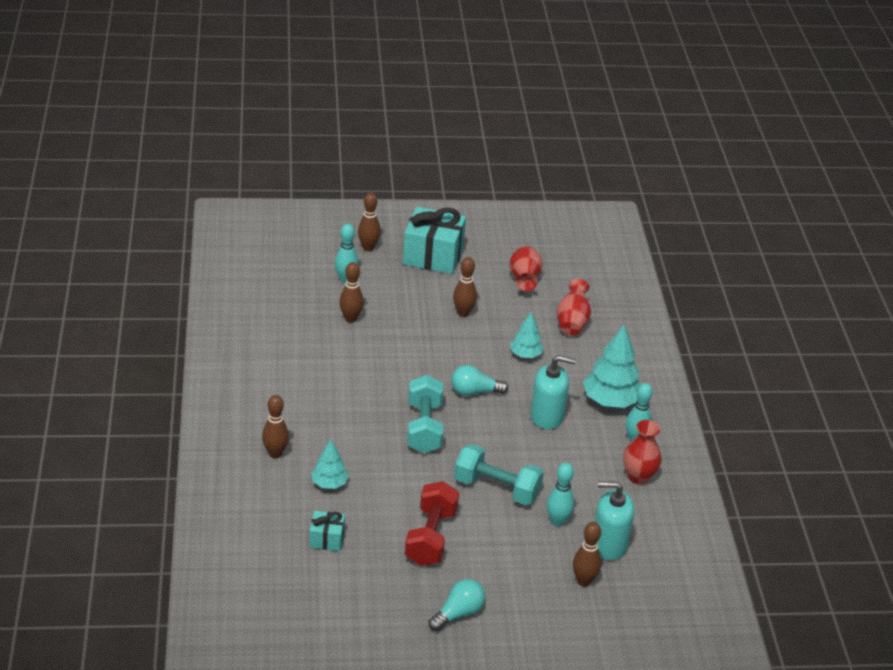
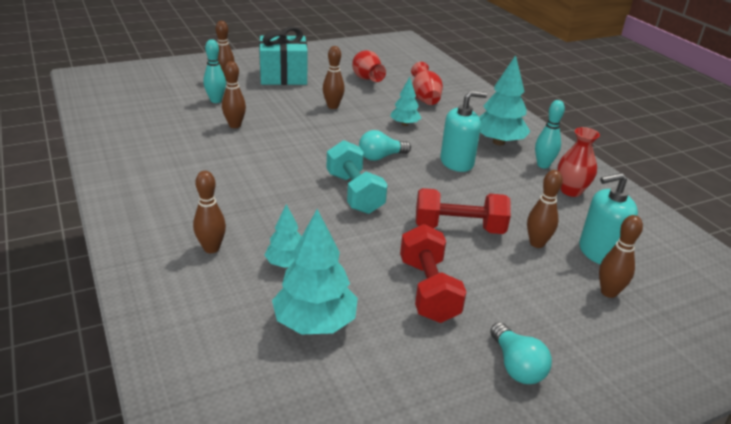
camera: 20 degrees left, 5 degrees down
turquoise gift [309,511,345,551] -> turquoise tree [272,209,358,335]
turquoise light bulb [429,579,485,631] -> turquoise light bulb turned 135 degrees clockwise [490,322,552,384]
turquoise dumbbell [454,444,544,505] -> red dumbbell [416,188,511,234]
turquoise bowling pin [547,463,574,527] -> brown bowling pin [527,170,563,248]

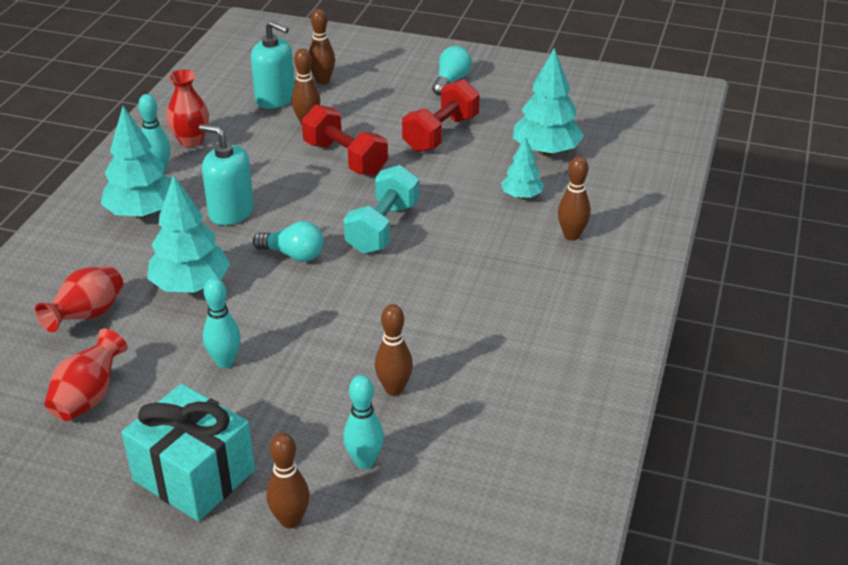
camera: 135 degrees left, 5 degrees up
brown bowling pin [323,46,345,109] -> turquoise bowling pin [203,278,241,368]
turquoise tree [390,77,421,126] -> turquoise tree [147,175,230,293], size x1.73

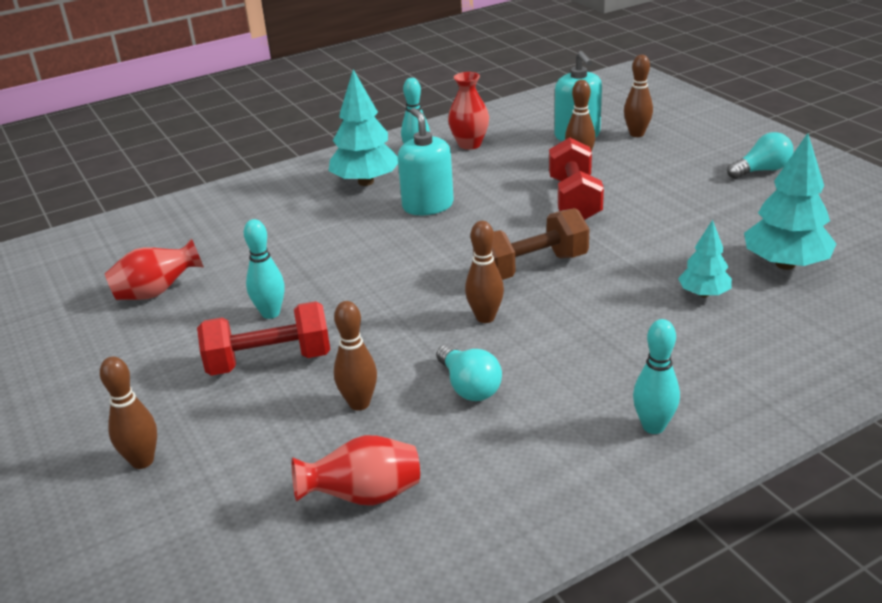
camera: 45 degrees right, 5 degrees down
red vase [35,266,123,332] -> red vase moved to [292,435,420,506]
turquoise gift [122,384,255,521] -> none
turquoise tree [147,175,230,293] -> none
turquoise light bulb [253,221,324,262] -> turquoise light bulb moved to [437,344,502,401]
turquoise bowling pin [343,375,384,469] -> turquoise bowling pin moved to [633,319,680,434]
turquoise dumbbell [344,165,419,254] -> brown dumbbell [473,208,589,280]
red dumbbell [402,79,480,152] -> red dumbbell moved to [197,301,330,376]
brown bowling pin [558,156,591,241] -> brown bowling pin moved to [465,221,504,323]

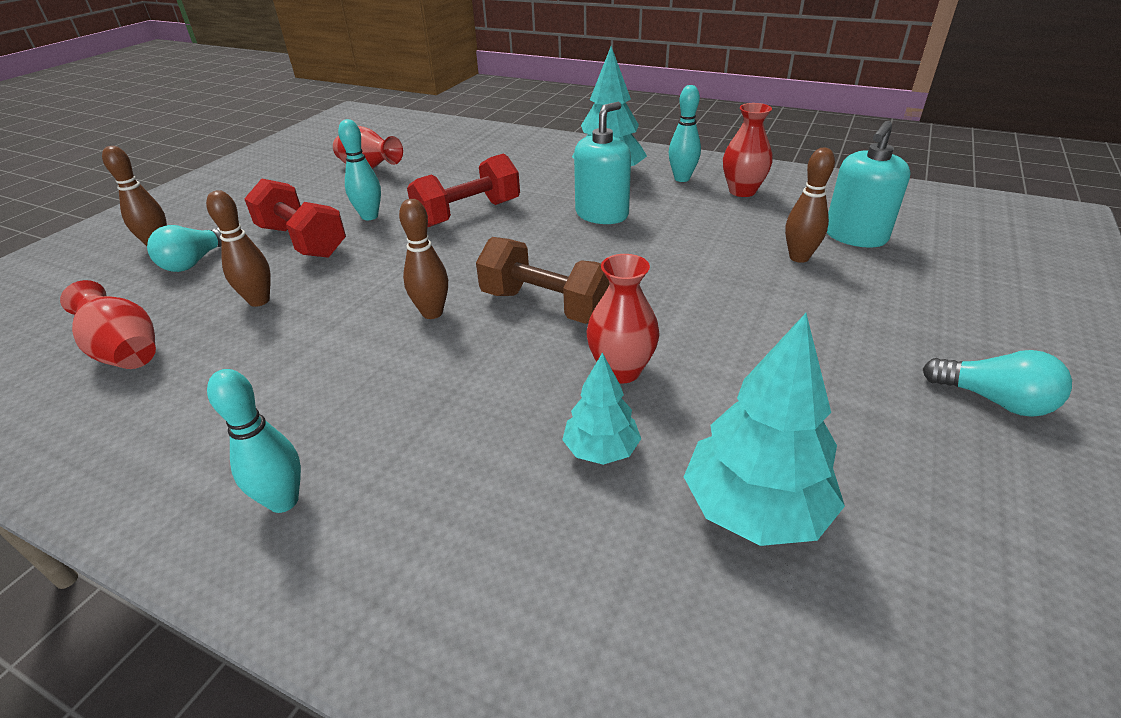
camera: 55 degrees right, 5 degrees up
turquoise light bulb [437,344,502,401] -> turquoise light bulb moved to [147,225,222,272]
red dumbbell [549,137,604,220] -> red dumbbell moved to [407,153,520,228]
brown bowling pin [624,55,653,137] -> none
none -> red vase [587,254,660,383]

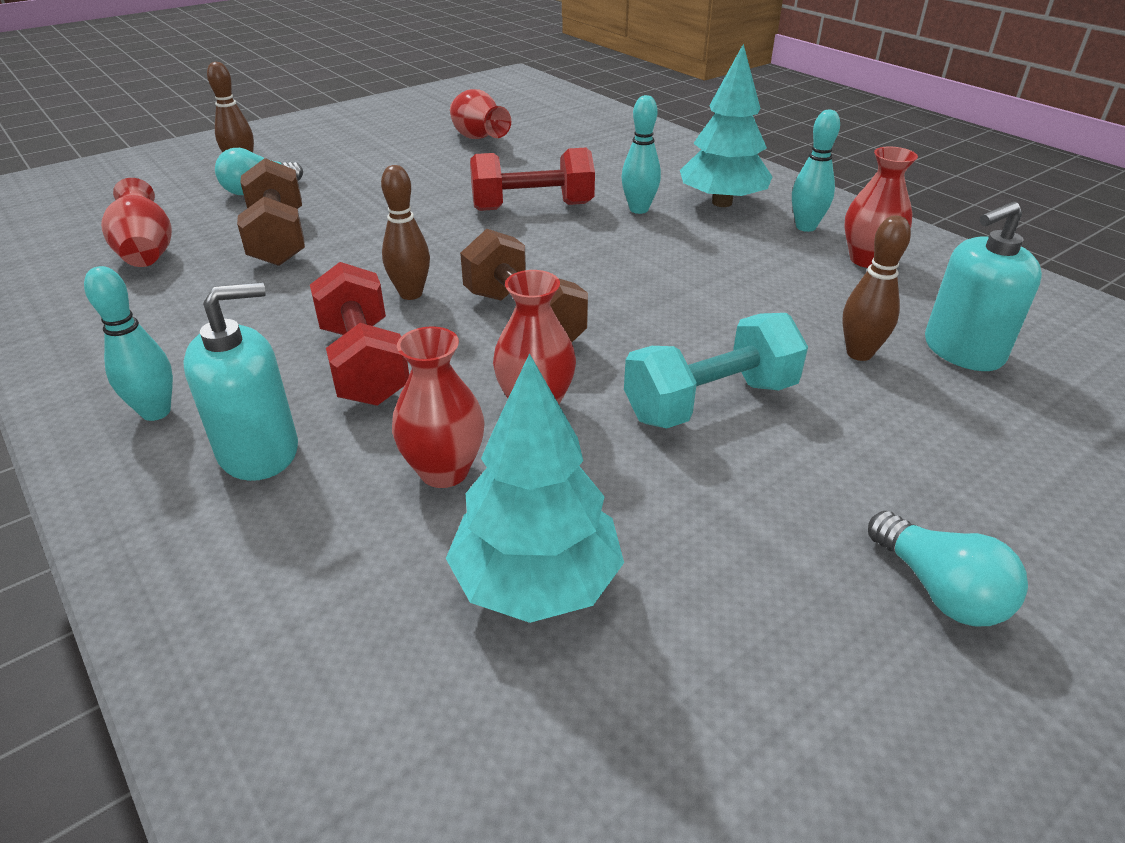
camera: 25 degrees right, 0 degrees up
brown bowling pin [206,190,271,307] -> brown dumbbell [237,158,305,266]
red dumbbell [244,179,346,258] -> red dumbbell moved to [310,262,409,406]
turquoise bowling pin [338,119,381,220] -> turquoise bowling pin moved to [622,95,661,214]
turquoise tree [562,353,641,465] -> red vase [392,326,485,488]
turquoise soap dispenser [574,102,631,224] -> turquoise soap dispenser moved to [183,282,298,481]
none -> turquoise dumbbell [624,313,808,429]

